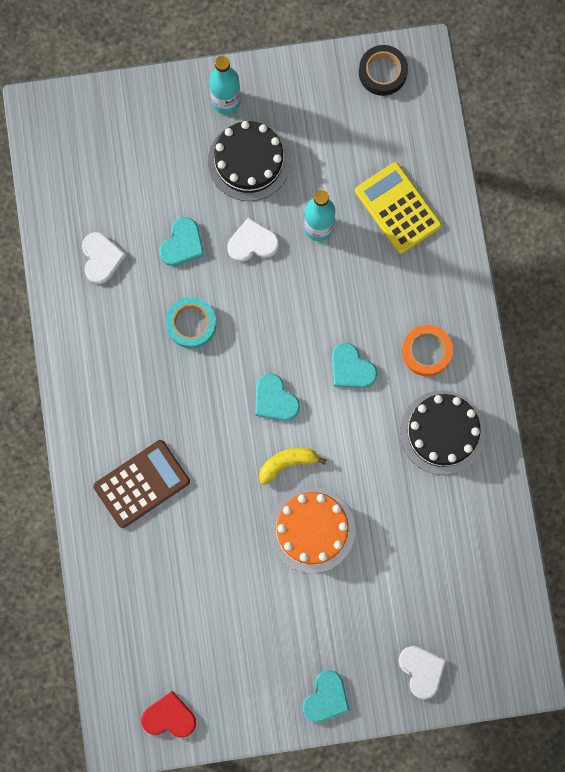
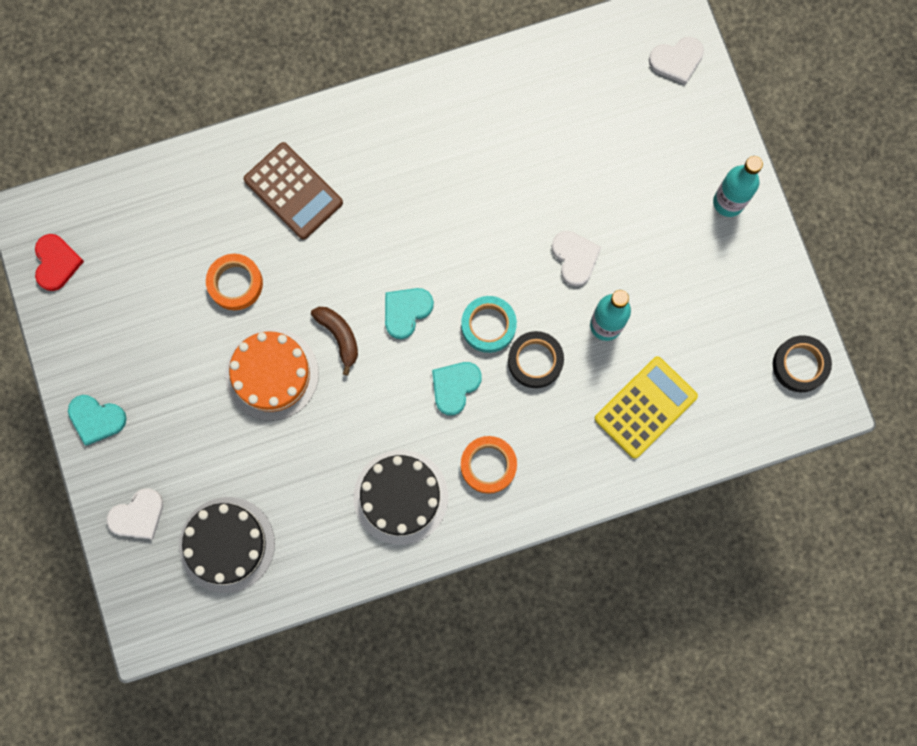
camera: 80 degrees right, 0 degrees up
white heart [82,232,126,284] -> white heart moved to [649,37,704,85]
turquoise heart [159,217,204,266] -> none
turquoise tape [166,297,216,349] -> turquoise tape moved to [461,296,517,353]
black cake [208,121,290,201] -> black cake moved to [179,497,275,593]
yellow banana [259,447,326,485] -> brown banana [311,307,358,376]
none -> orange tape [206,254,263,310]
none -> black tape [508,331,564,388]

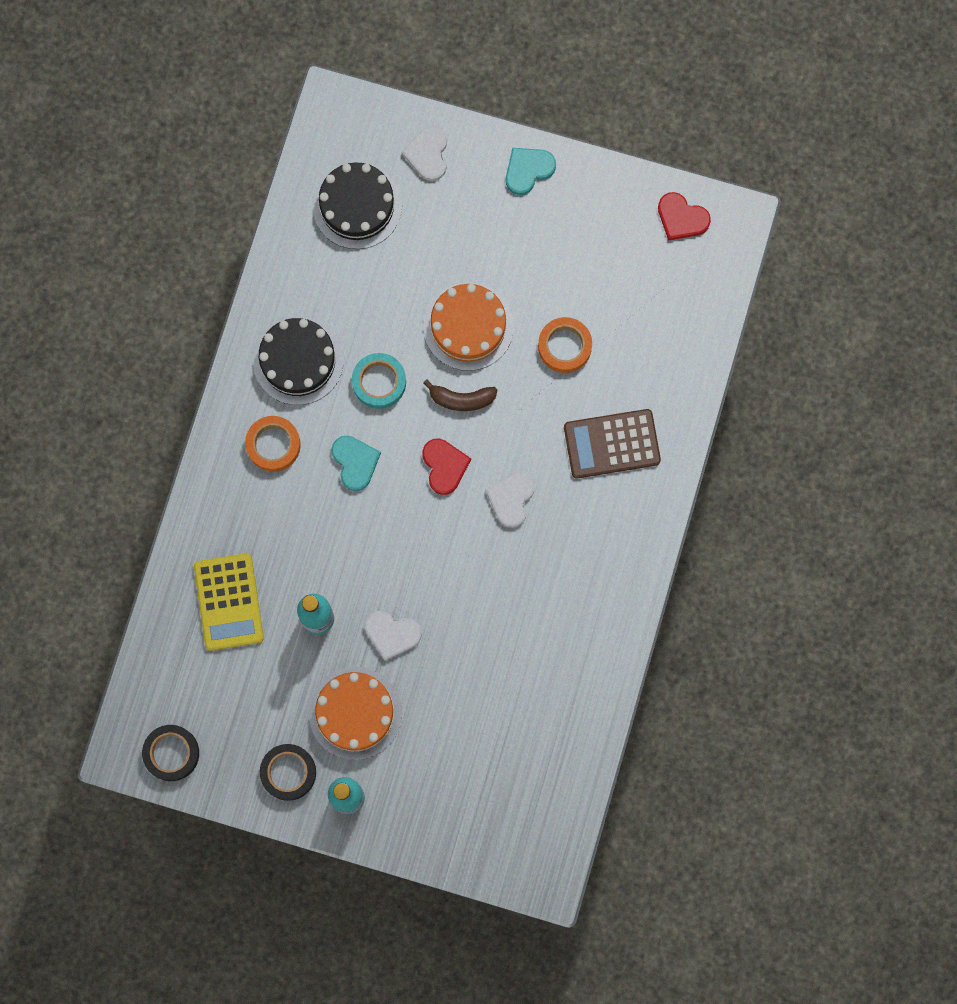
camera: 125 degrees right, 0 degrees up
turquoise heart [385,288,434,339] -> red heart [422,438,471,495]
turquoise tape [461,296,517,353] -> turquoise tape moved to [352,353,406,409]
black tape [508,331,564,388] -> black tape moved to [260,744,316,801]
white heart [649,37,704,85] -> white heart moved to [486,472,535,528]
none -> orange cake [309,667,402,760]

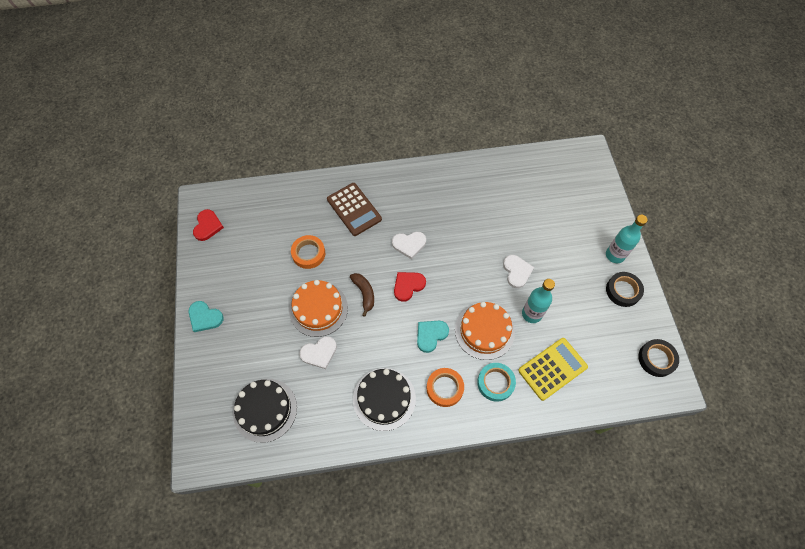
camera: 115 degrees left, 15 degrees down
orange cake [309,667,402,760] -> orange cake moved to [455,302,515,360]
turquoise tape [352,353,406,409] -> turquoise tape moved to [477,363,516,402]
white heart [401,126,447,181] -> white heart moved to [299,336,337,369]

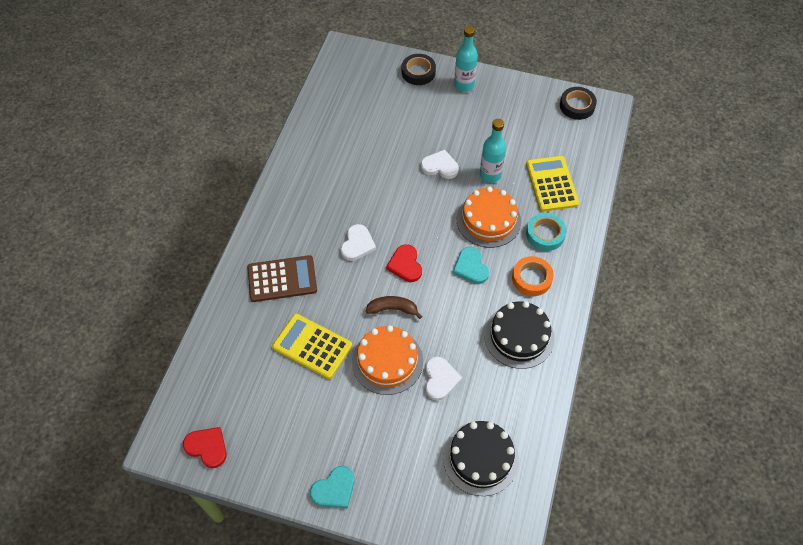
camera: 65 degrees left, 5 degrees down
orange tape [291,235,325,269] -> yellow calculator [272,314,352,379]
black tape [606,272,644,307] -> black tape moved to [402,54,436,85]

